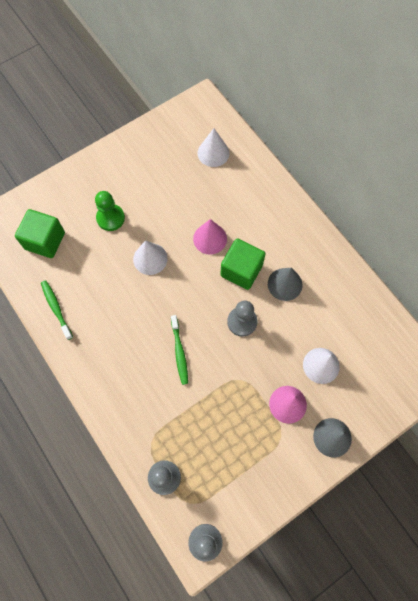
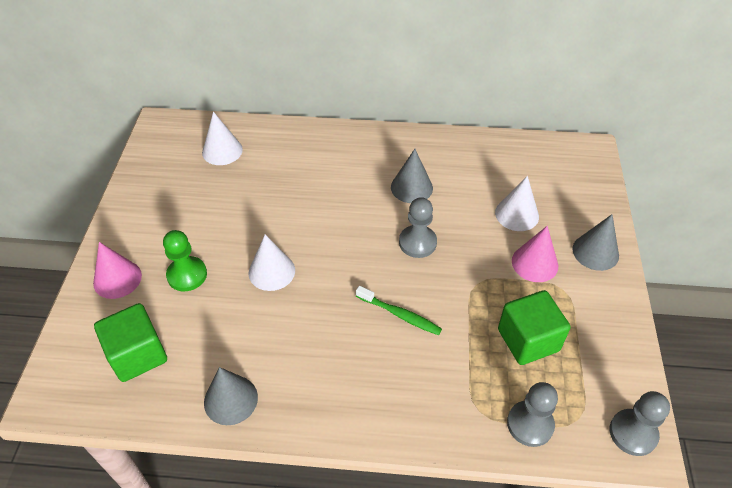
camera: 50 degrees left, 20 degrees down
green toothbrush [41,280,73,340] -> grey cone [204,367,258,425]
pink cone [193,219,227,255] -> pink cone moved to [93,242,142,299]
green cube [220,238,266,290] -> green cube moved to [498,290,571,365]

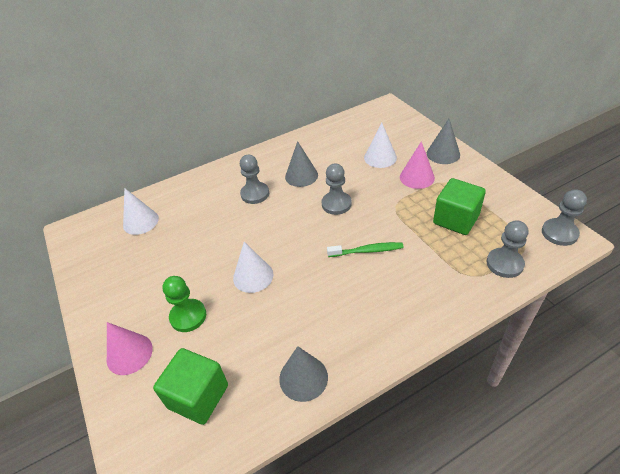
camera: 30 degrees left, 5 degrees down
none -> grey pawn [240,155,269,204]

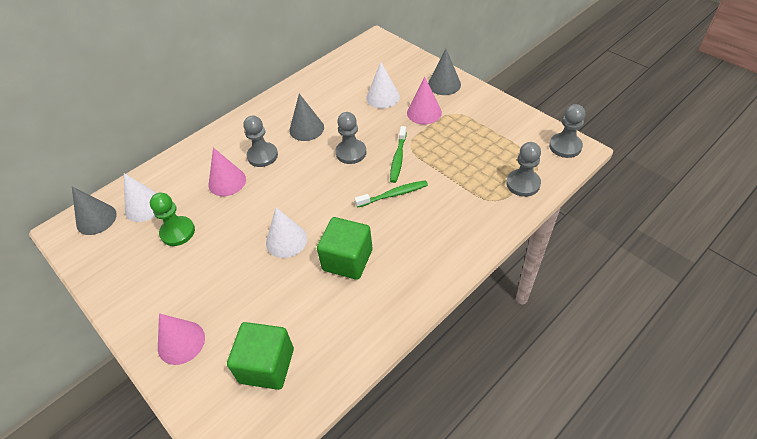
camera: 15 degrees left, 5 degrees up
green pawn [163,276,206,332] -> green pawn moved to [150,193,195,246]
grey cone [279,346,328,402] -> grey cone moved to [72,186,117,235]
green cube [433,178,486,235] -> green cube moved to [317,217,372,280]
none -> pink cone [209,147,246,196]
none -> green toothbrush [390,126,407,183]

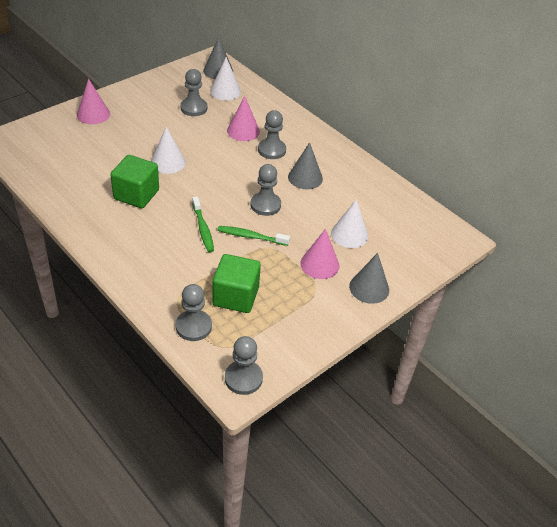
camera: 85 degrees right, 5 degrees down
green pawn [150,193,195,246] -> grey pawn [180,69,207,116]
green cube [227,322,294,390] -> green cube moved to [212,254,261,313]

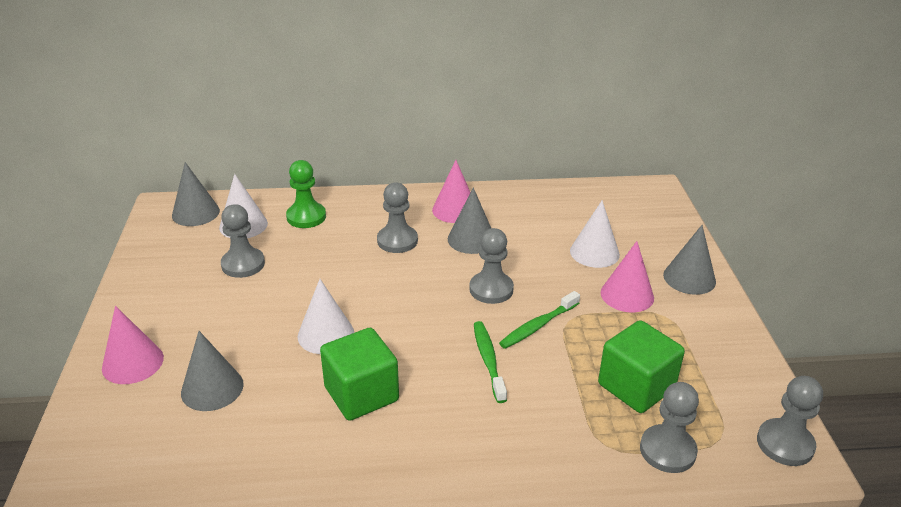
camera: 50 degrees left, 10 degrees down
green toothbrush [192,197,214,252] -> green toothbrush turned 120 degrees counterclockwise [474,321,507,403]
pink cone [227,96,260,141] -> pink cone moved to [432,160,470,223]
none -> grey cone [181,331,244,411]
none -> green pawn [286,160,326,228]

